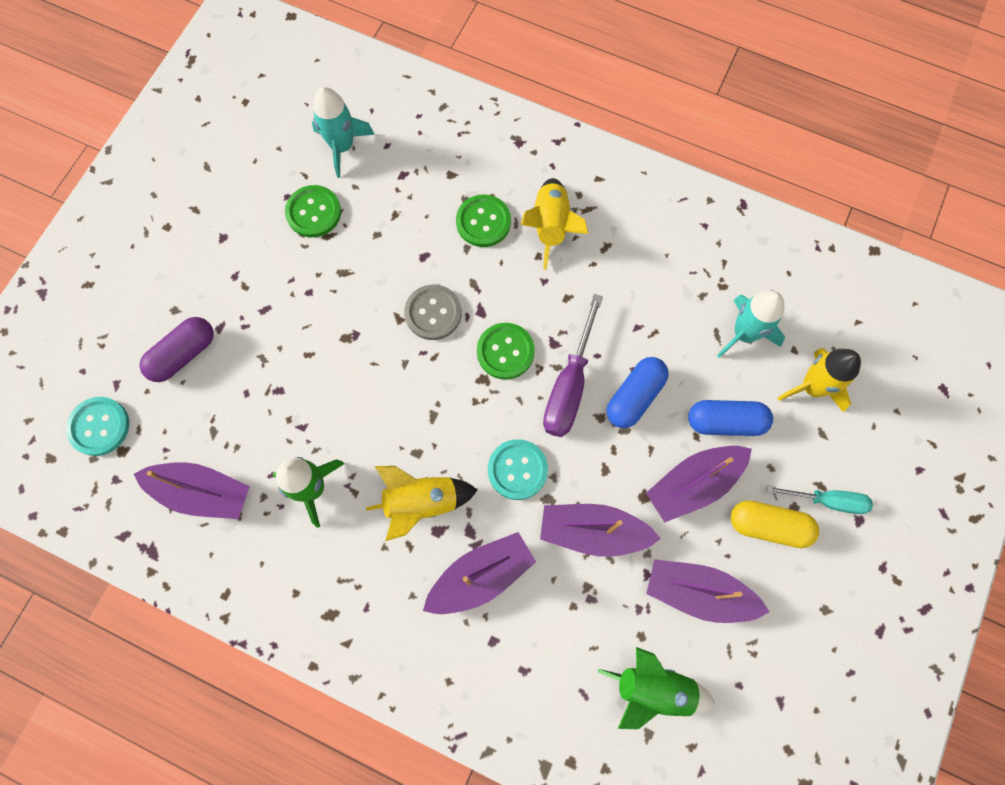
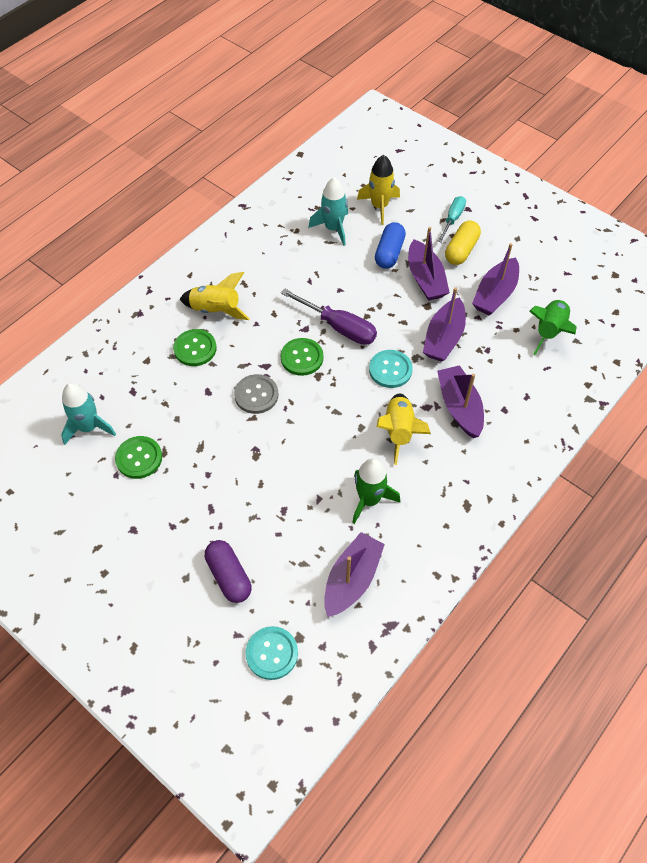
camera: 75 degrees left, 15 degrees down
blue capsule [606,357,669,428] -> none

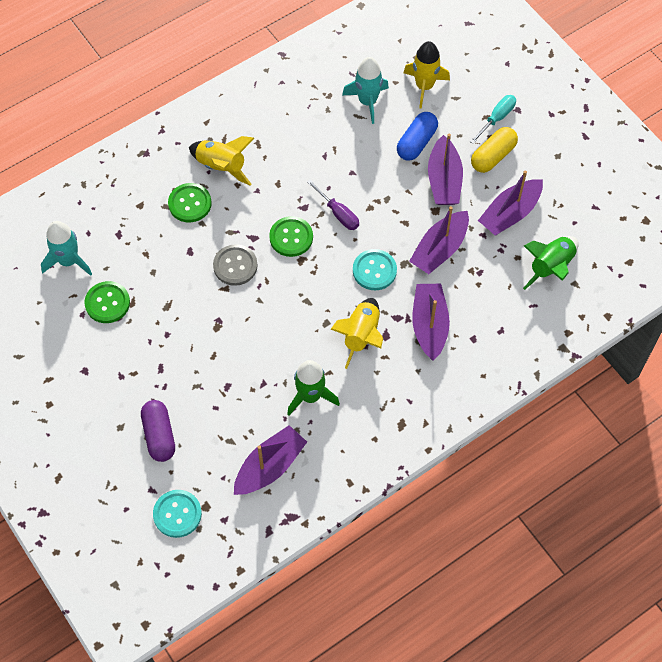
camera: 15 degrees right, 5 degrees up
purple screwdriver [281,288,377,345] -> purple screwdriver [307,180,359,230], size x0.64

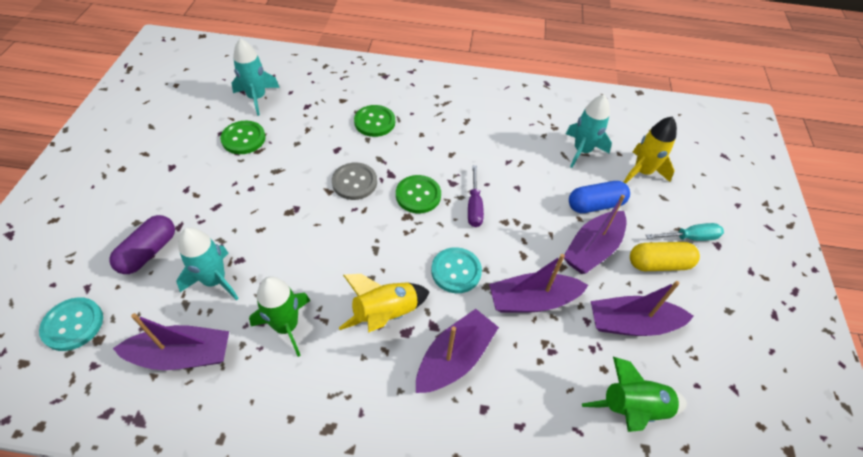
camera: 40 degrees right, 10 degrees down
yellow rocket [189,136,254,186] -> none
none -> turquoise rocket [176,227,239,301]

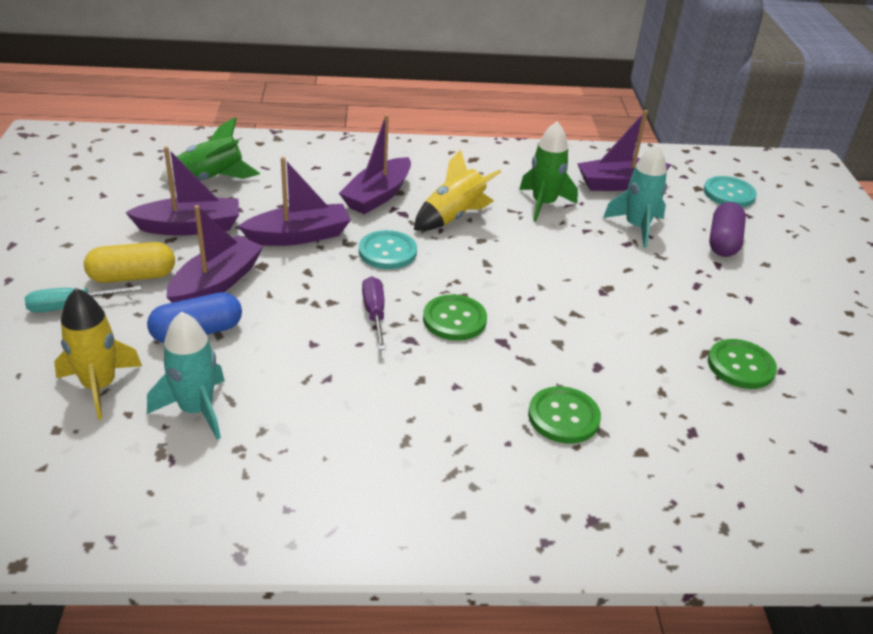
camera: 170 degrees right, 15 degrees down
turquoise rocket [231,38,280,116] -> none
grey button [332,162,377,200] -> none

